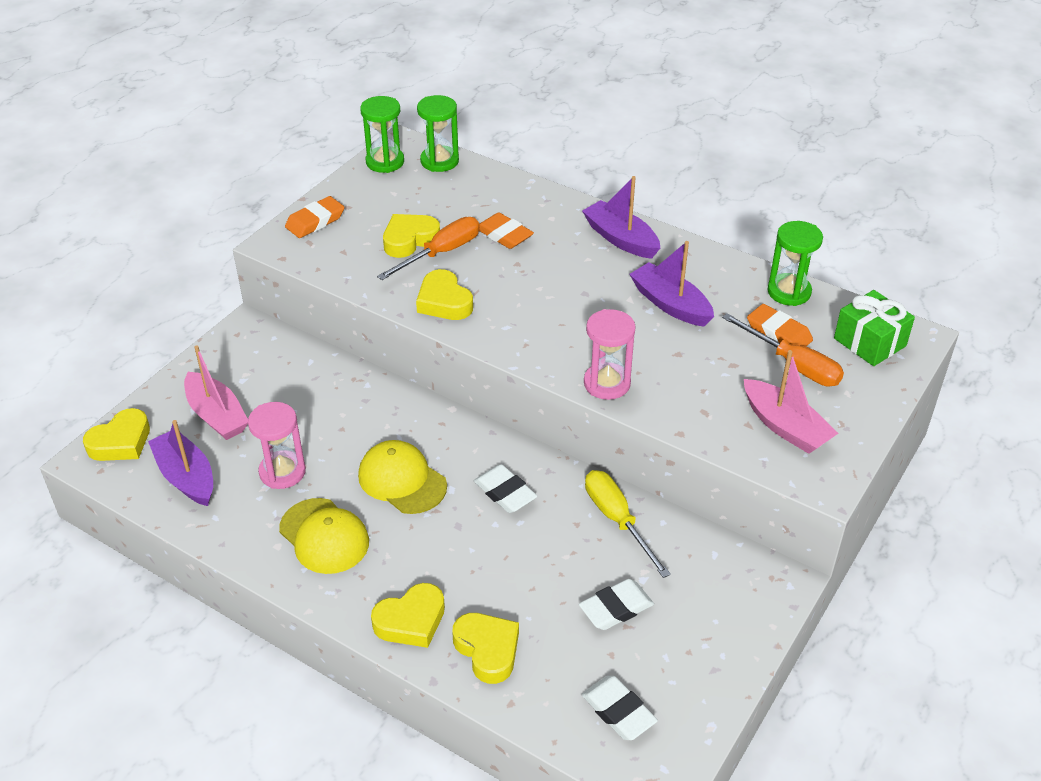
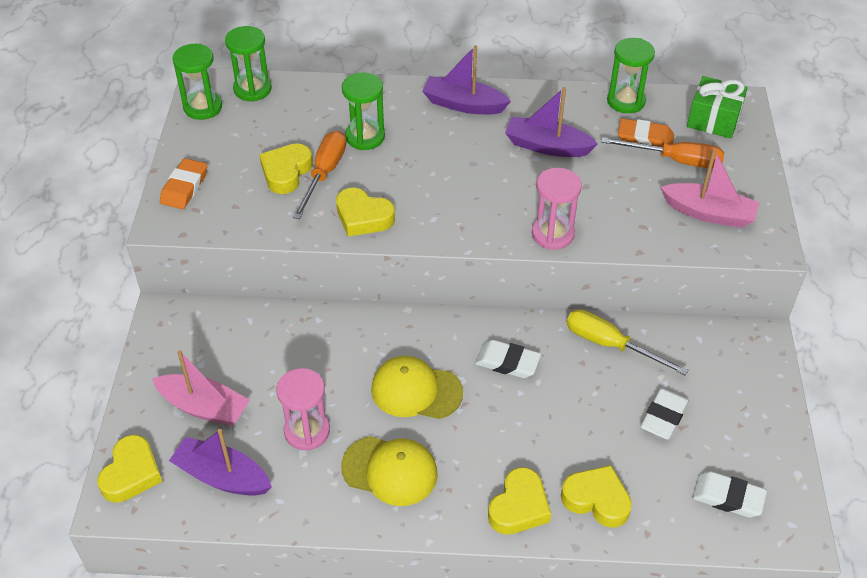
camera: 30 degrees left, 5 degrees up
orange eraser [479,212,534,249] -> green hourglass [342,72,385,150]

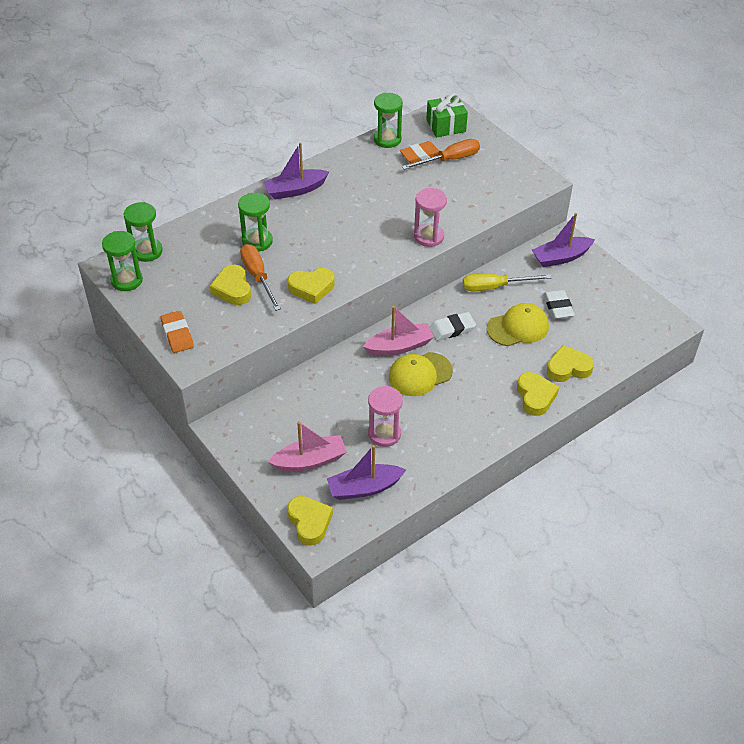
camera: 40 degrees left, 0 degrees up
yellow cap [341,436,438,506] -> yellow cap moved to [487,303,549,346]
purple boat [505,87,598,157] -> purple boat moved to [532,213,595,267]
pink boat [661,149,759,228] -> pink boat moved to [363,306,434,356]
white eraser [693,471,767,517] -> none

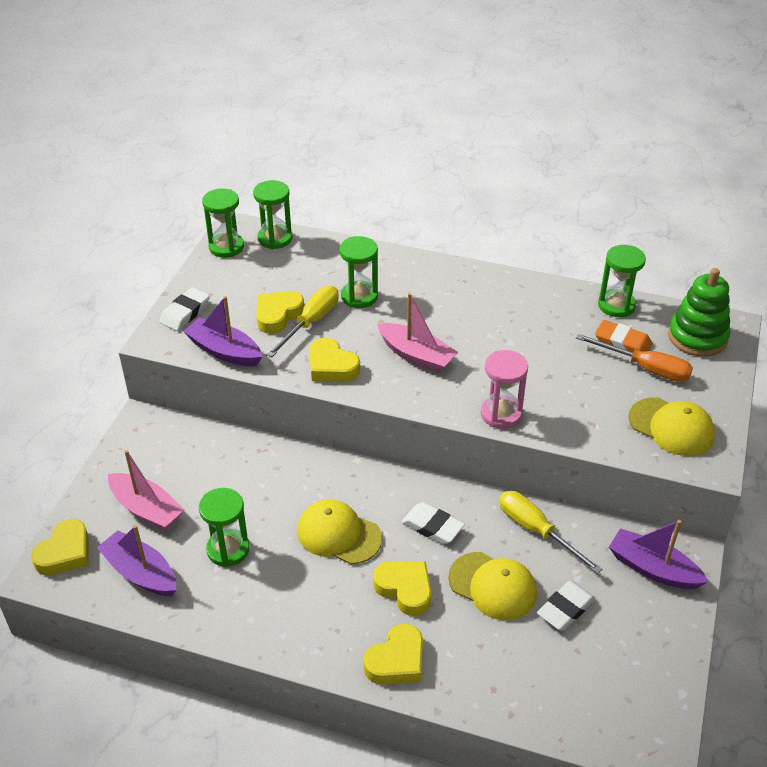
camera: 55 degrees right, 5 degrees down
orange eraser [160,311,194,353] -> white eraser [159,287,210,331]
orange screwdriver [240,244,281,311] -> yellow screwdriver [266,286,339,357]
purple boat [263,143,329,200] -> purple boat moved to [183,296,262,366]
pink boat [363,306,434,356] -> pink boat moved to [377,293,458,373]
pink hourglass [368,386,403,447] -> green hourglass [199,488,250,567]
green gift [426,93,468,137] -> green stacking toy [668,268,730,357]
yellow heart [547,345,594,382] -> yellow heart moved to [373,561,431,616]
none -> yellow cap [628,397,715,456]

